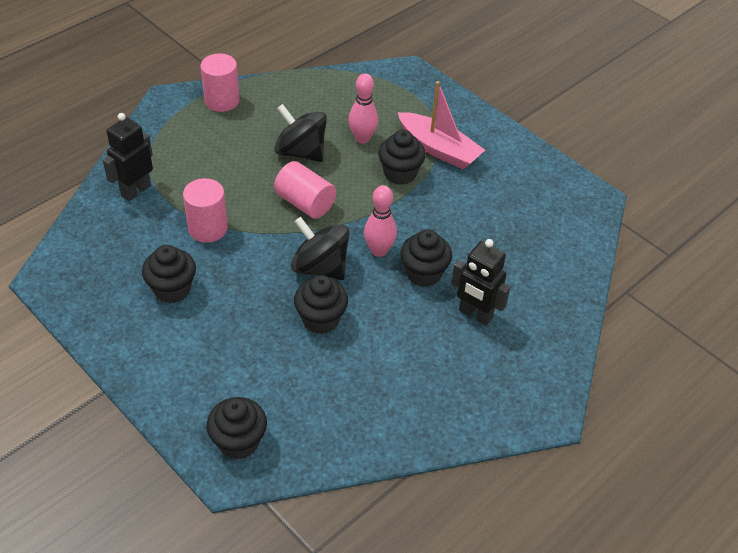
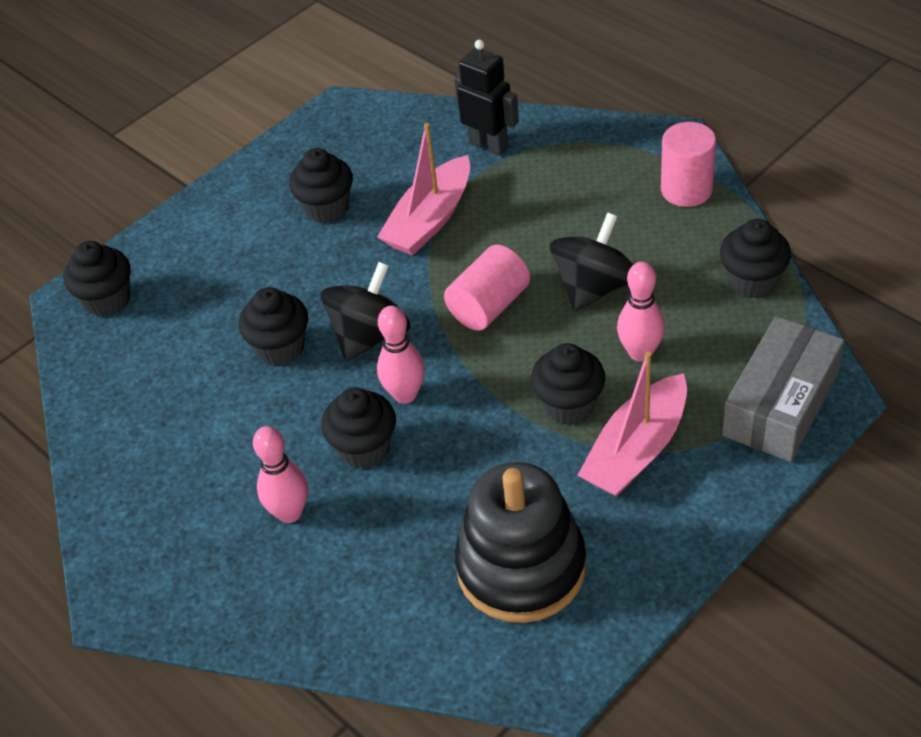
camera: 95 degrees right, 0 degrees up
pink cylinder [183,178,228,243] -> pink boat [377,123,470,255]
black robot [451,239,510,326] -> pink bowling pin [253,426,308,523]
none -> black stacking toy [455,462,586,623]
none -> black cupcake [720,219,791,299]
none -> grey box [722,316,844,462]

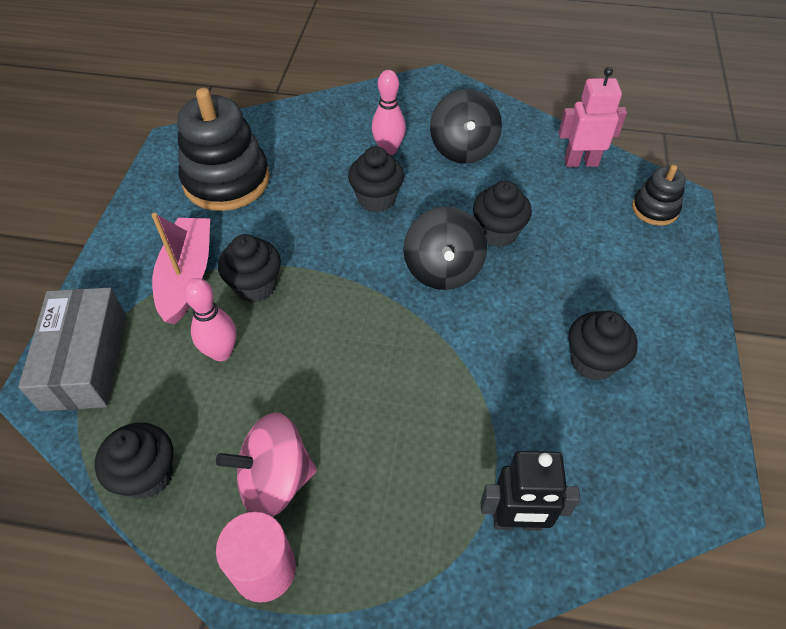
camera: 140 degrees right, 5 degrees up
black cupcake [63,241,130,317] -> black stacking toy [632,165,686,226]
pink boat [377,123,470,255] -> none
pink bowling pin [377,306,425,404] -> none
pink cylinder [444,245,530,331] -> none
black spinning top [550,213,633,311] -> black spinning top moved to [430,89,502,164]
none -> pink spinning top [216,412,317,517]
none -> pink robot [559,67,627,167]

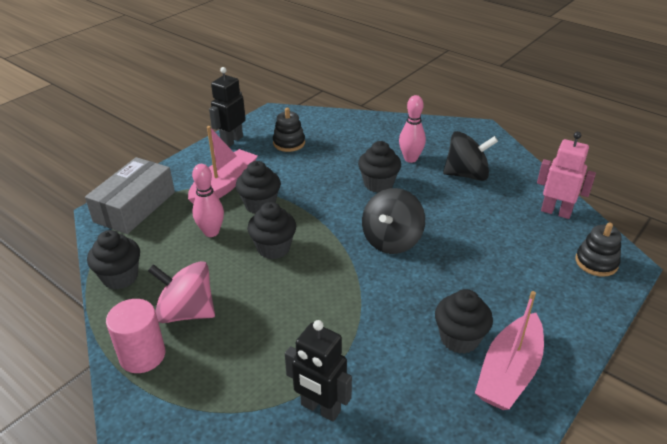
camera: 30 degrees right, 15 degrees down
black stacking toy [177,88,270,211] -> black stacking toy [273,108,305,152], size x0.51
black spinning top [430,89,502,164] -> black spinning top turned 120 degrees counterclockwise [443,131,498,181]
black cupcake [473,180,532,247] -> black cupcake moved to [247,202,296,259]
none -> black robot [209,67,246,147]
none -> pink boat [475,291,544,410]

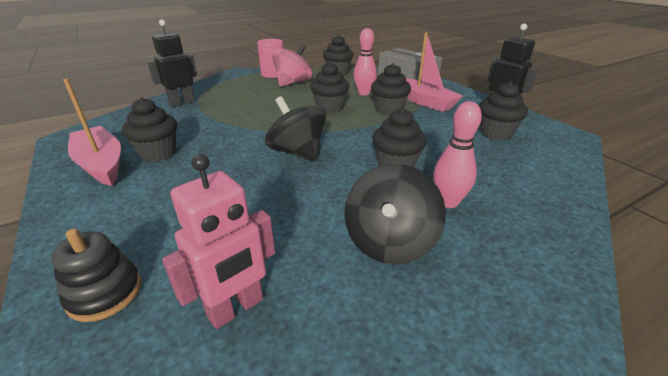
camera: 110 degrees right, 5 degrees down
black stacking toy [273,108,305,152] -> black cupcake [479,82,528,140]

